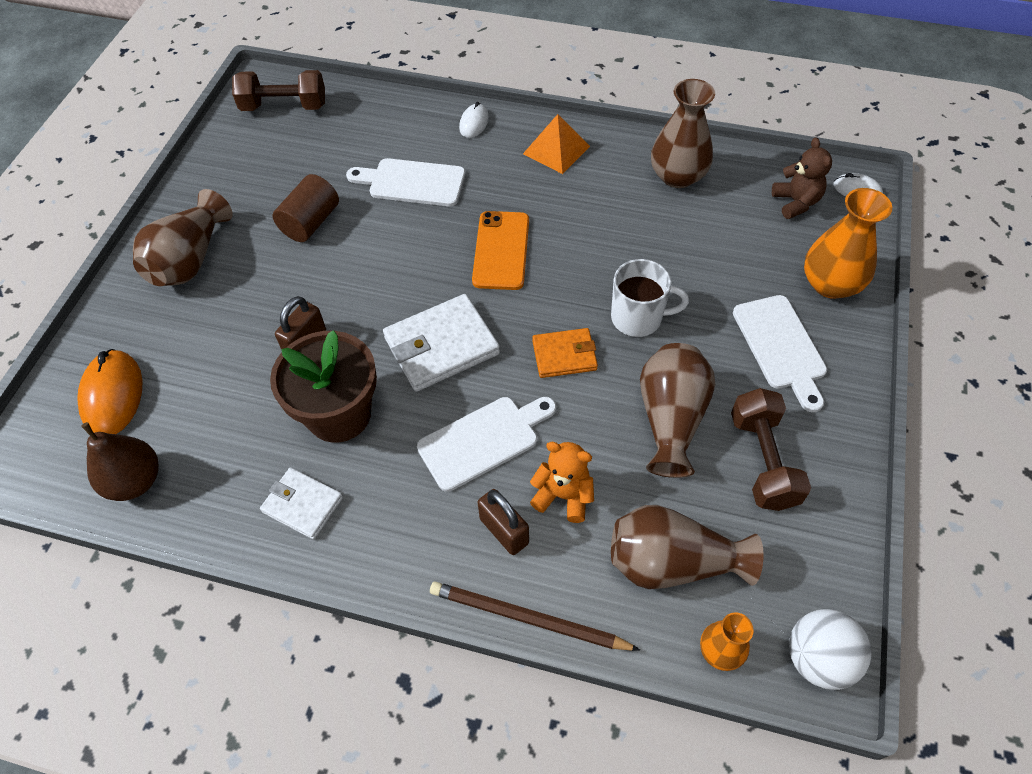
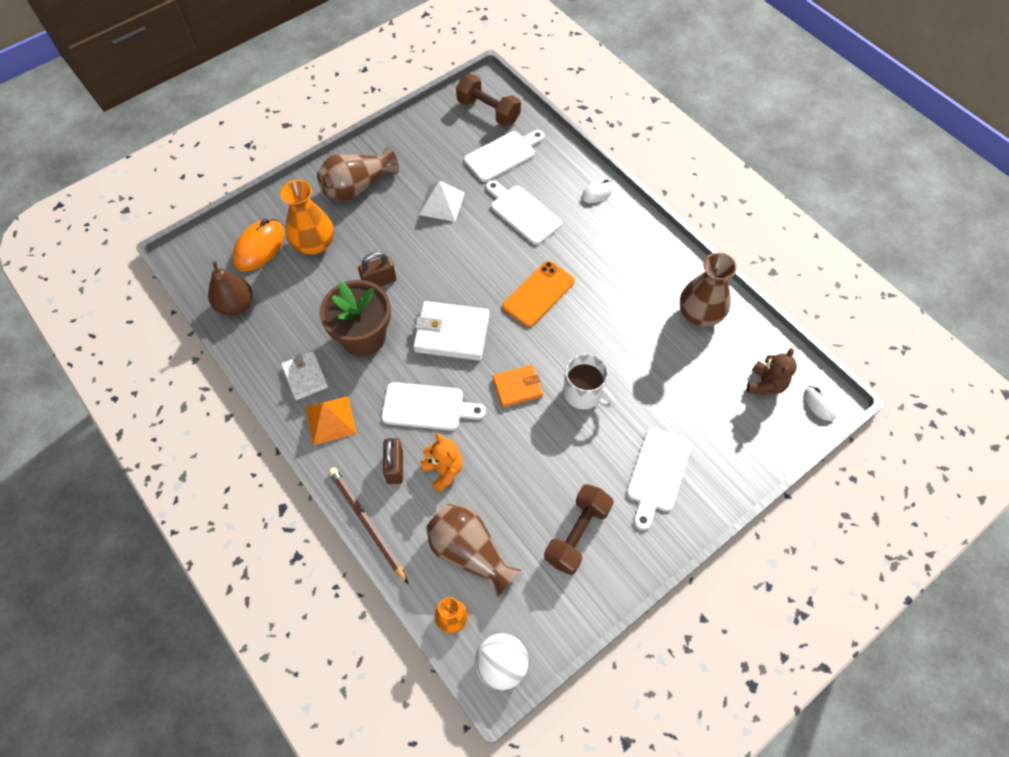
camera: 35 degrees right, 5 degrees up
brown cylinder [272,174,339,242] -> white pyramid [419,180,465,222]
orange pyramid [523,114,590,174] -> orange pyramid moved to [306,396,357,445]
orange wallet [532,328,598,378] -> orange wallet turned 45 degrees counterclockwise [493,365,543,407]
brown vase [640,343,716,478] -> none
orange vase [804,188,892,299] -> orange vase moved to [280,180,334,255]
none -> white cutting board [464,130,545,182]

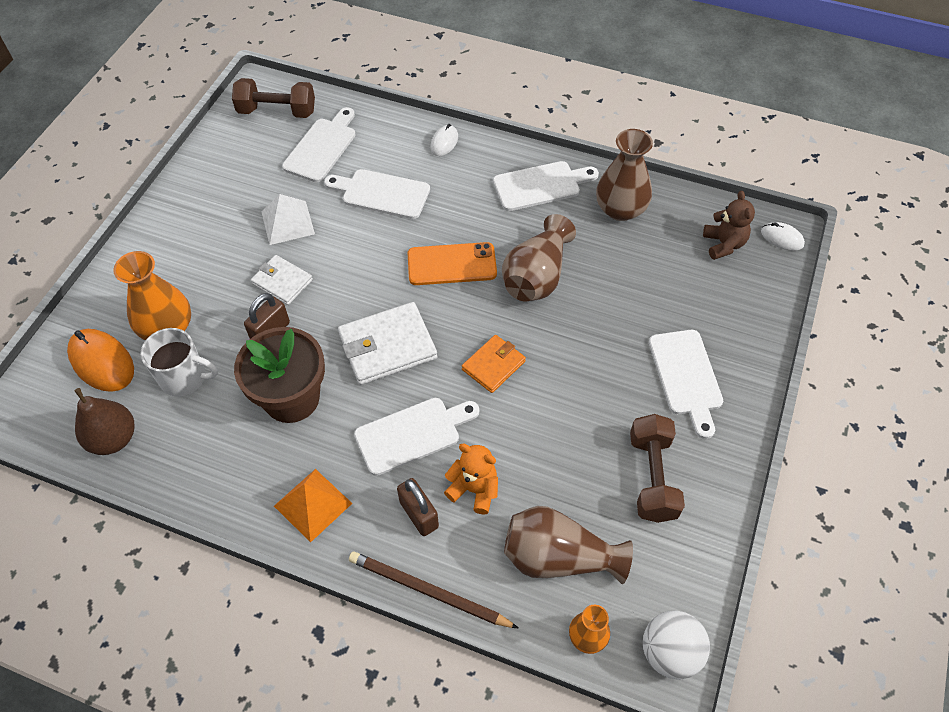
camera: 30 degrees left, 5 degrees down
orange mouse [233,219,284,272] -> orange mouse turned 45 degrees counterclockwise [67,329,134,392]
white wallet [281,351,328,400] -> white wallet moved to [251,255,313,305]
brown vase [317,147,399,201] -> brown vase moved to [502,214,576,301]
orange phone [502,261,575,327] -> orange phone turned 75 degrees clockwise [408,242,497,285]
white mug [564,354,615,409] -> white mug moved to [141,328,218,397]
none -> white cutting board [493,161,599,211]

